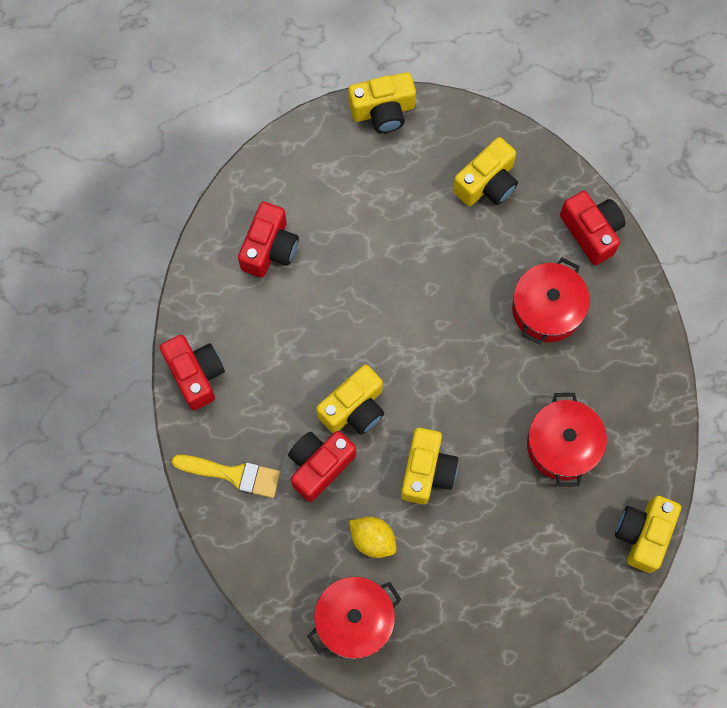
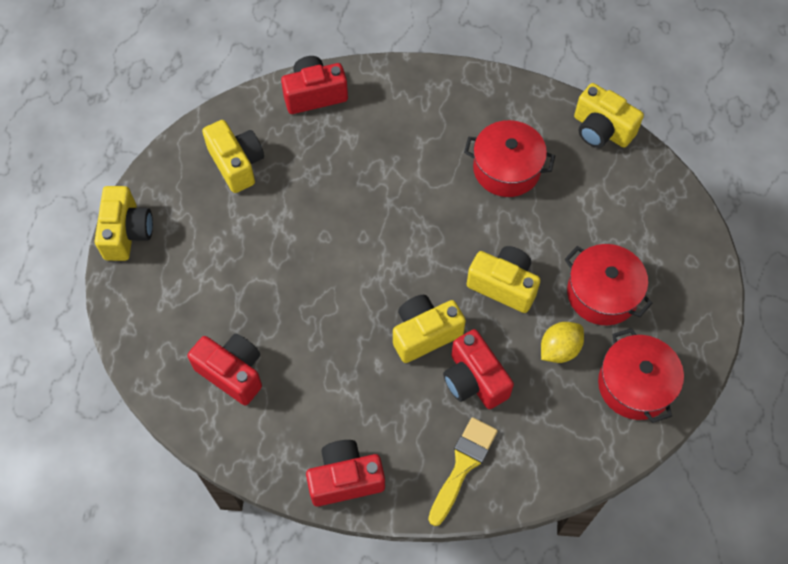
camera: 75 degrees left, 10 degrees down
yellow camera [316,365,384,435] -> yellow camera turned 90 degrees counterclockwise [393,295,466,363]
red pot [512,258,590,345] -> red pot moved to [565,244,653,325]

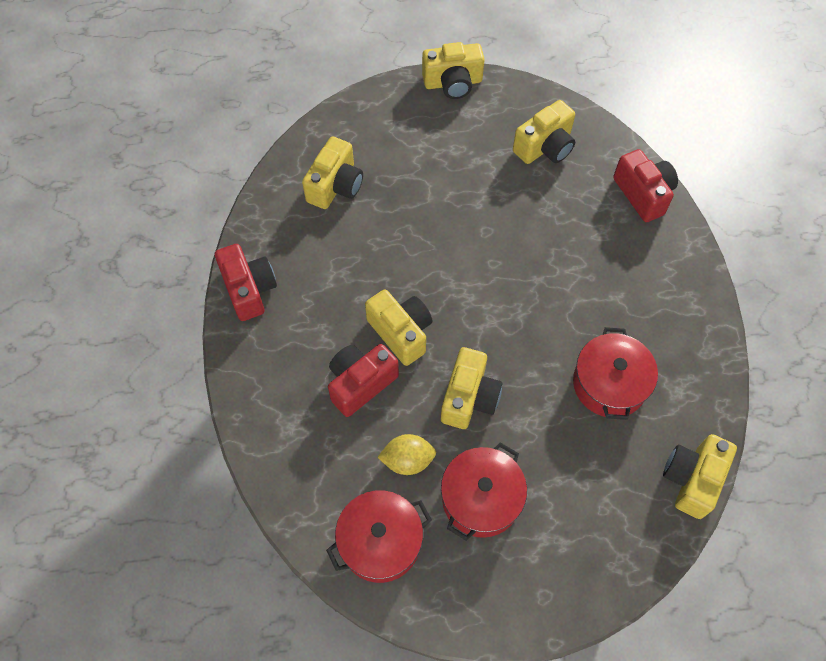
camera: 80 degrees right, 0 degrees up
red camera [187,334,262,405] -> yellow camera [302,136,363,209]
yellow brush [428,417,498,526] -> none
yellow lemon [541,322,584,363] -> yellow lemon turned 45 degrees counterclockwise [378,434,436,475]

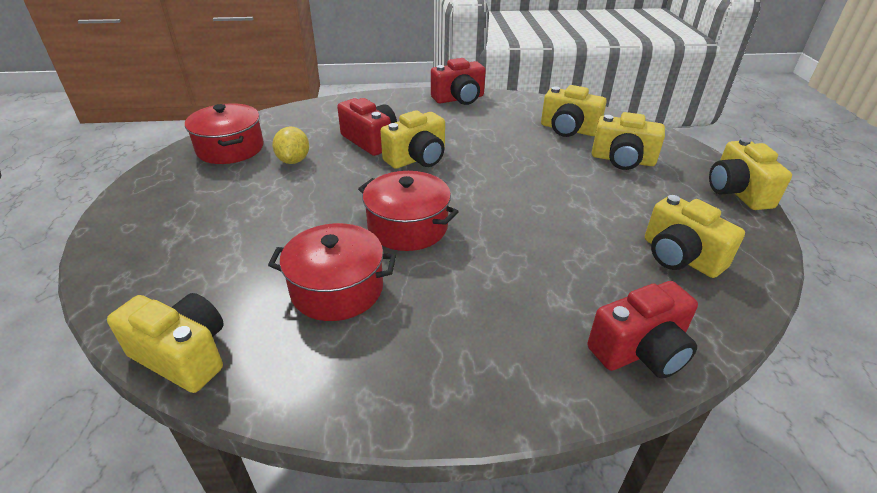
camera: 90 degrees right, 25 degrees down
yellow camera [441,347,503,429] -> yellow camera moved to [592,112,665,170]
red pot [441,442,527,541] -> red pot moved to [358,171,459,251]

